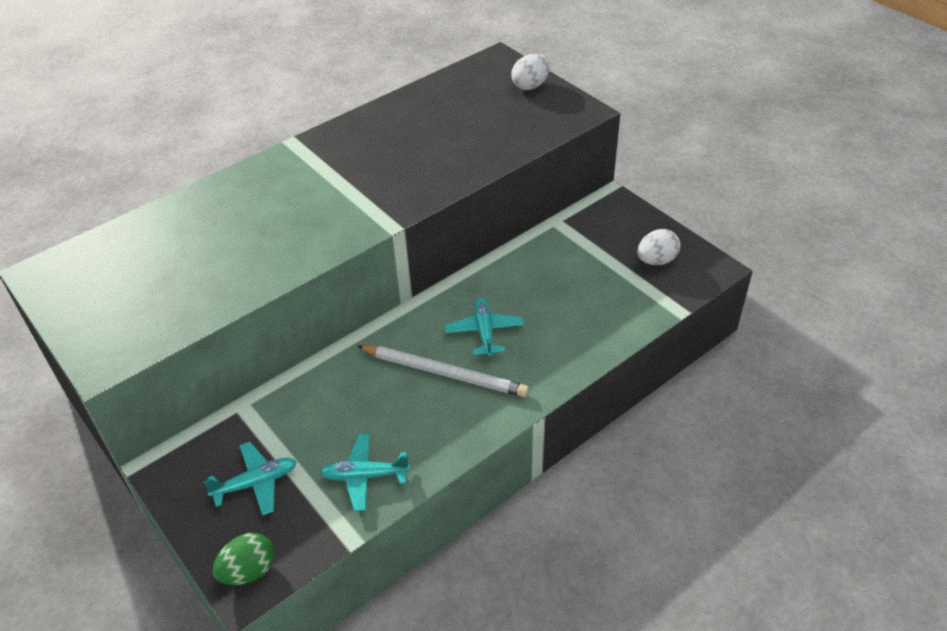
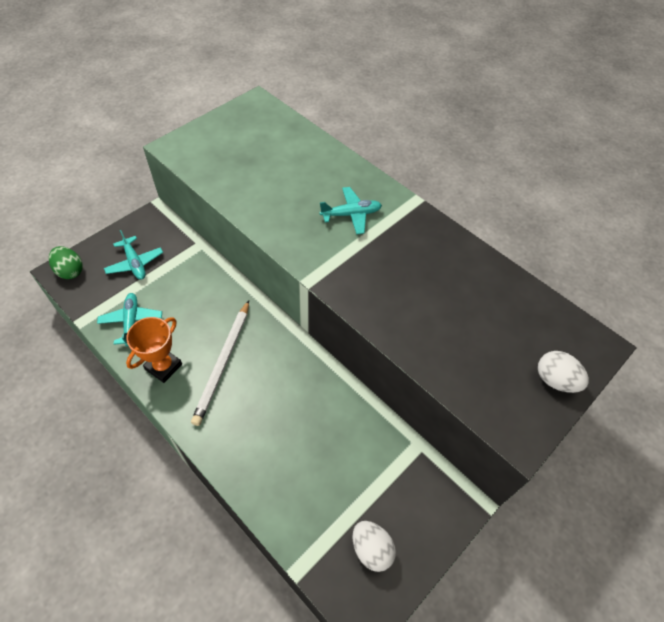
camera: 80 degrees right, 10 degrees up
turquoise plane [445,298,524,357] -> turquoise plane moved to [319,187,382,235]
none -> orange trophy [126,317,182,383]

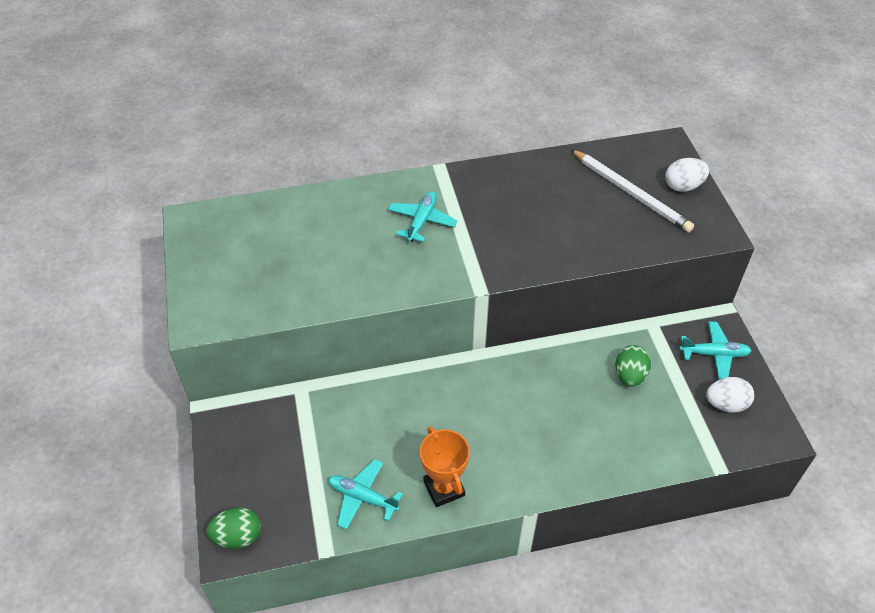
camera: 55 degrees left, 5 degrees down
turquoise plane [104,230,163,280] -> turquoise plane moved to [679,321,752,380]
white pencil [191,300,249,426] -> white pencil moved to [570,149,694,232]
none -> green egg [615,345,651,387]

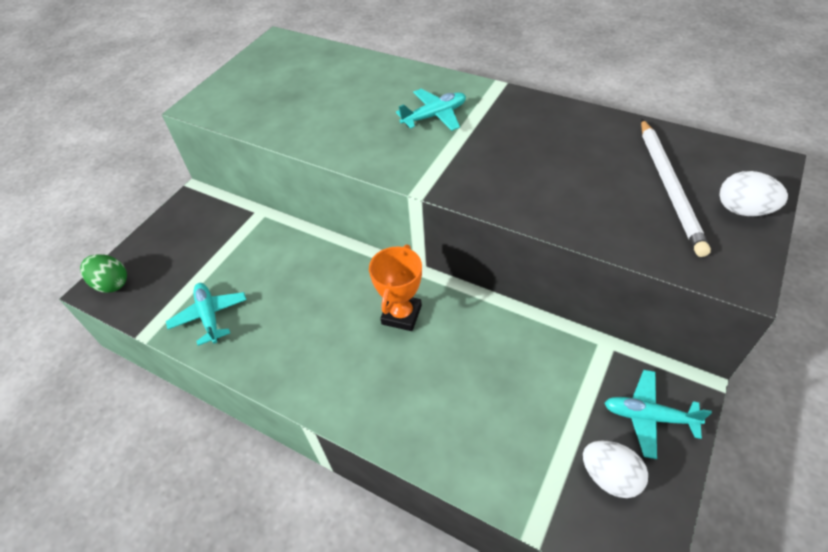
camera: 45 degrees right, 0 degrees up
orange trophy [420,426,470,507] -> orange trophy moved to [369,244,422,331]
green egg [615,345,651,387] -> none
turquoise plane [679,321,752,380] -> turquoise plane turned 150 degrees clockwise [604,370,712,459]

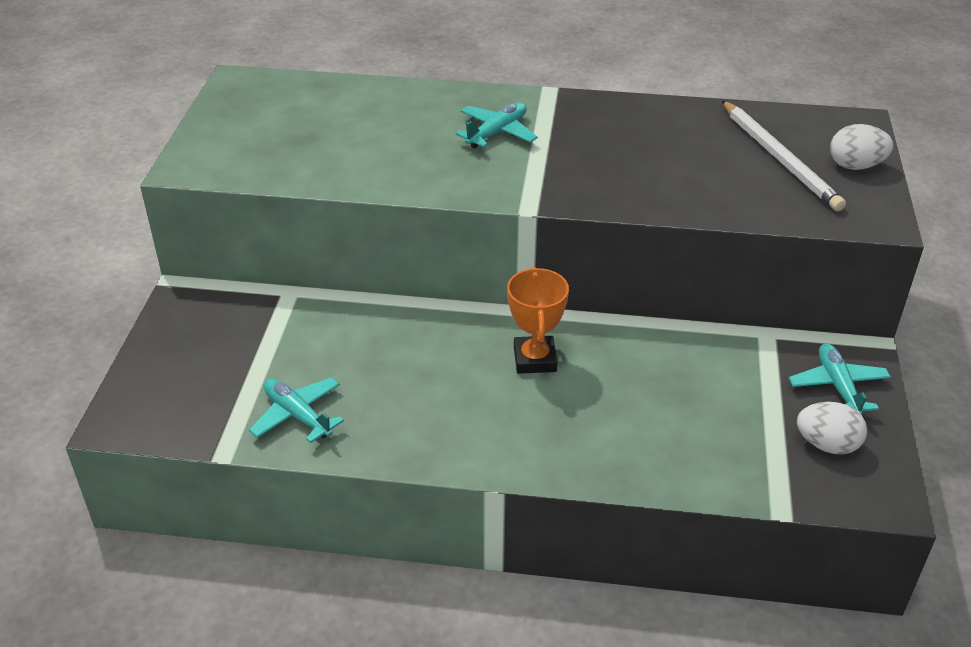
camera: 25 degrees left, 10 degrees down
green egg [80,254,127,293] -> none
turquoise plane [604,370,712,459] -> turquoise plane turned 90 degrees clockwise [789,343,891,415]

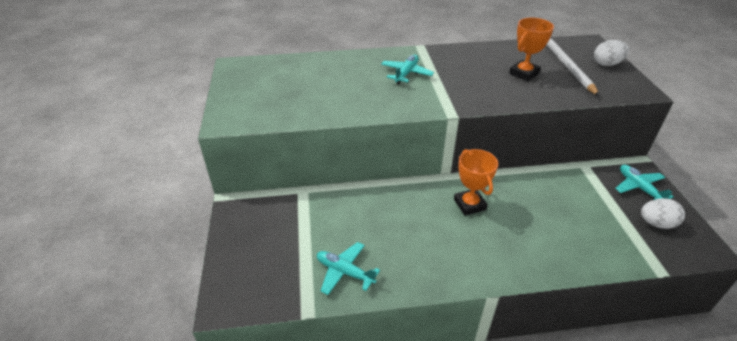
camera: 15 degrees left, 0 degrees up
white pencil [722,101,846,211] -> white pencil turned 150 degrees counterclockwise [547,37,599,96]
none -> orange trophy [509,18,554,81]

